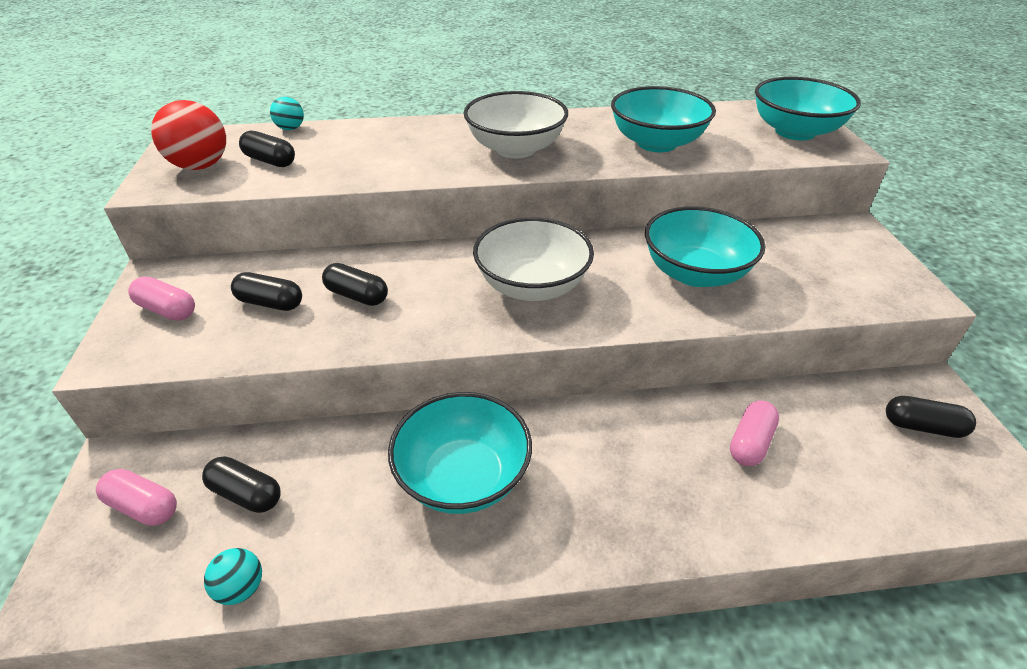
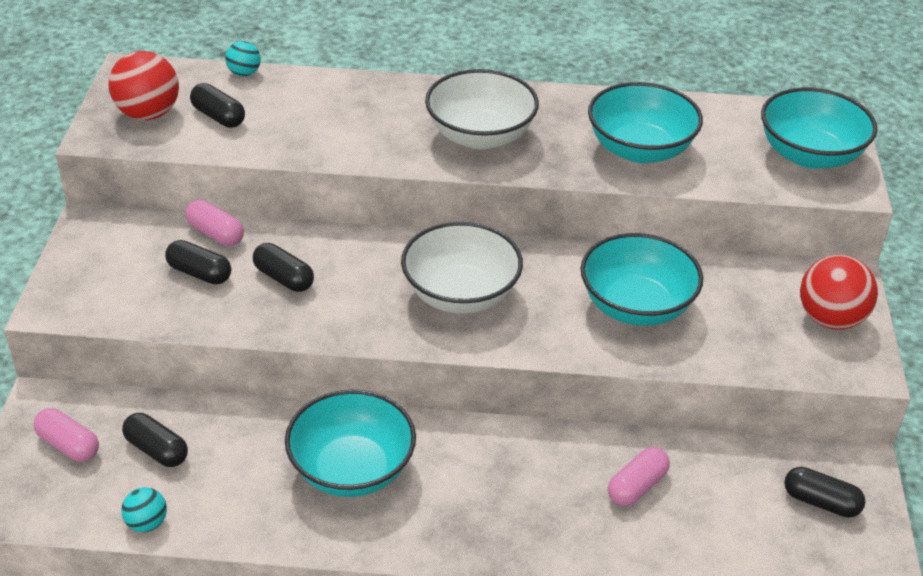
camera: 10 degrees right, 0 degrees up
pink capsule [128,276,195,321] -> pink capsule moved to [185,200,244,246]
none -> red ball [800,255,878,330]

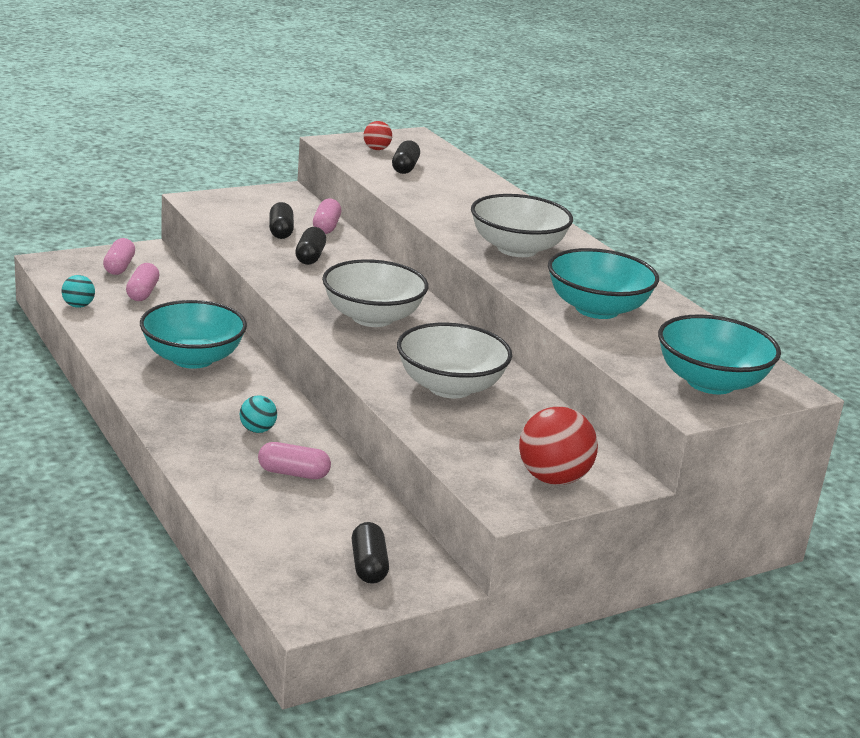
camera: 55 degrees right, 15 degrees down
red ball [108,51,179,120] -> red ball [364,121,392,150], size x0.54
black capsule [122,413,188,467] -> pink capsule [126,263,160,301]
turquoise ball [225,41,261,76] -> turquoise ball moved to [240,395,277,433]
turquoise bowl [580,233,703,326] -> white bowl [397,323,512,398]

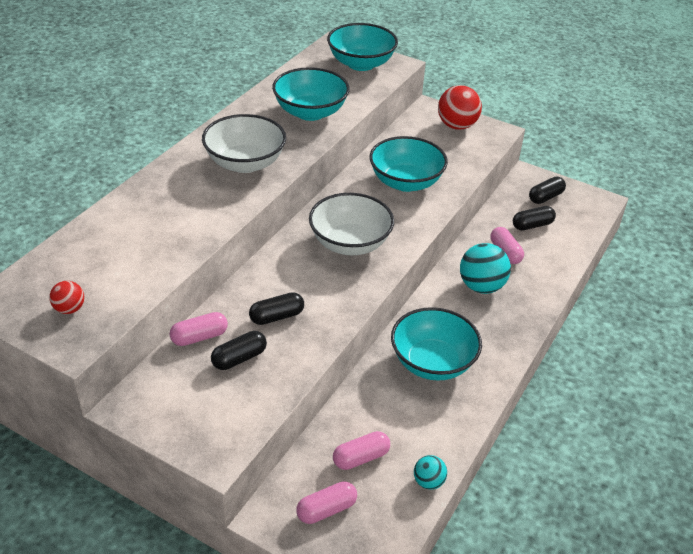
camera: 120 degrees left, 15 degrees up
turquoise ball [240,395,277,433] -> turquoise ball [460,243,511,294], size x1.86
black capsule [392,140,420,174] -> black capsule moved to [513,206,556,231]
white bowl [397,323,512,398] -> turquoise bowl [370,136,448,192]

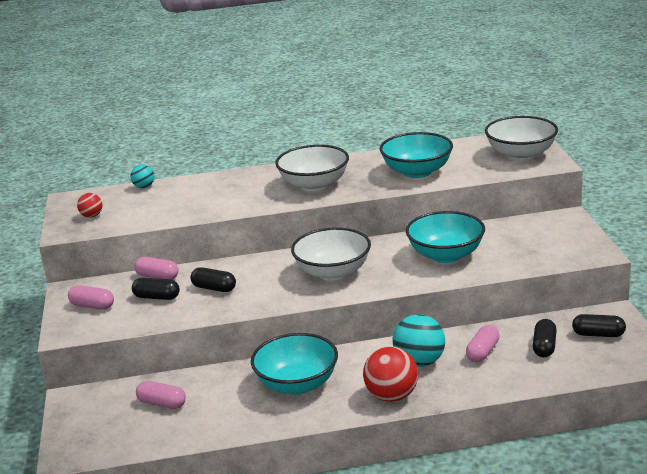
camera: 55 degrees right, 15 degrees down
pink capsule [296,481,357,524] -> pink capsule moved to [68,285,114,310]
turquoise bowl [327,23,398,71] -> white bowl [485,116,558,161]
turquoise ball [414,455,447,490] -> turquoise ball moved to [131,165,154,188]
red ball [438,85,482,130] -> red ball moved to [363,346,418,402]
black capsule [513,206,556,231] -> black capsule turned 75 degrees clockwise [533,319,557,357]

